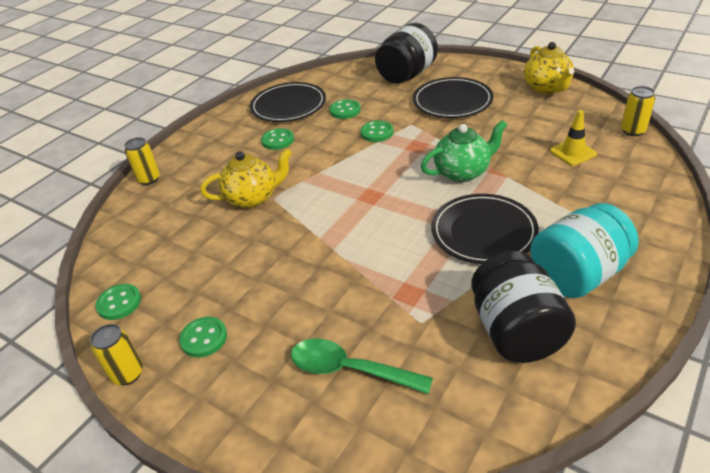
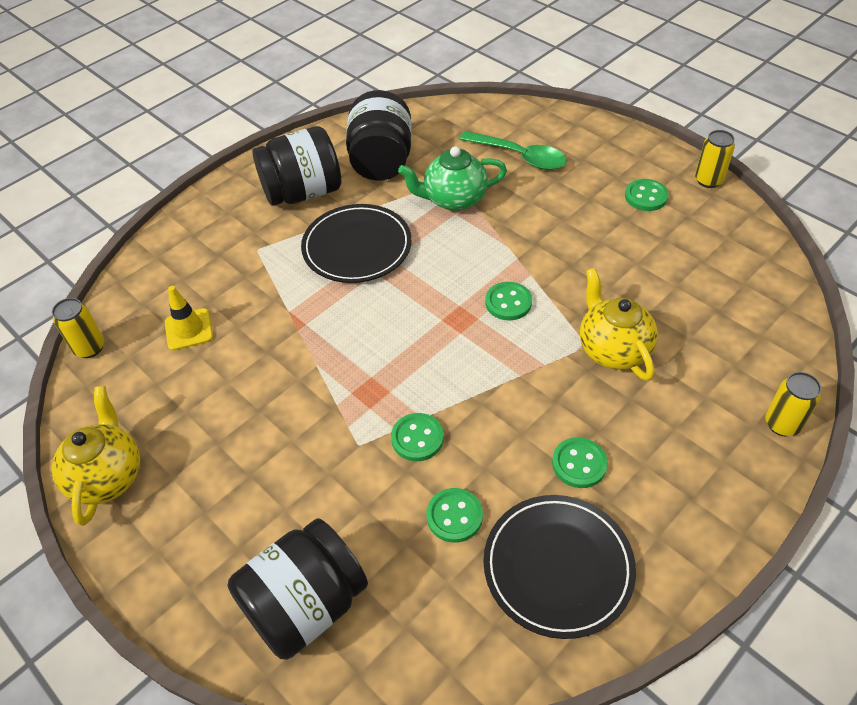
camera: 170 degrees left, 10 degrees up
green button [96,284,141,320] -> green button moved to [485,282,532,320]
yellow teapot [200,149,292,208] -> yellow teapot turned 75 degrees clockwise [580,268,658,381]
black plate [413,77,493,118] -> none
green teapot [421,120,507,182] -> green teapot moved to [398,146,507,211]
turquoise jar [530,203,639,298] -> black jar [252,126,341,206]

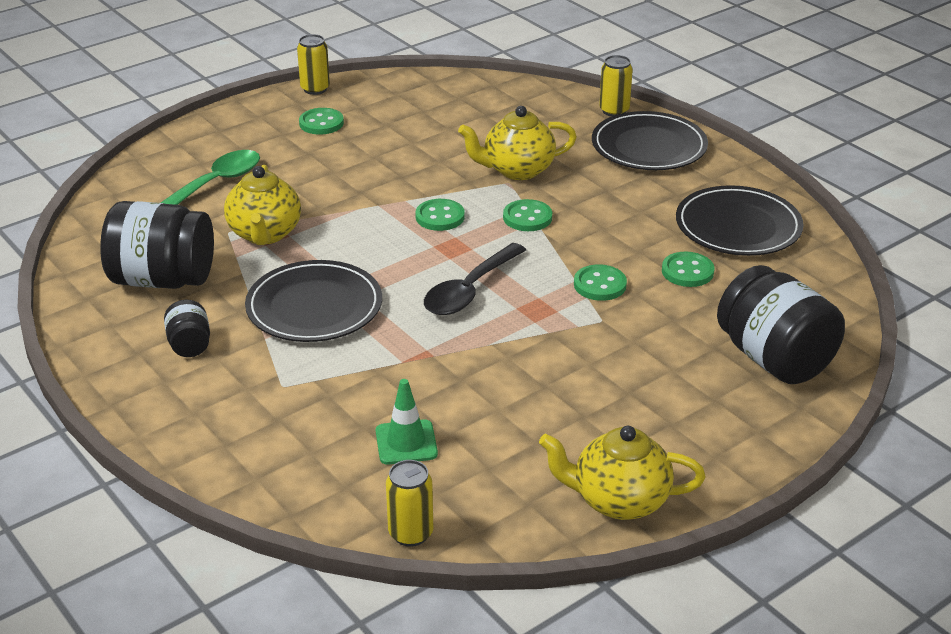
camera: 85 degrees left, 15 degrees down
yellow traffic cone [165,286,213,351] -> green traffic cone [376,379,438,464]
black jar [252,126,341,206] -> black jar [164,300,210,357], size x0.48
green teapot [398,146,507,211] -> yellow teapot [224,165,301,245]
green button [552,437,608,488] -> green button moved to [503,199,552,231]
none -> black spoon [424,243,526,315]
none -> black plate [592,111,708,170]

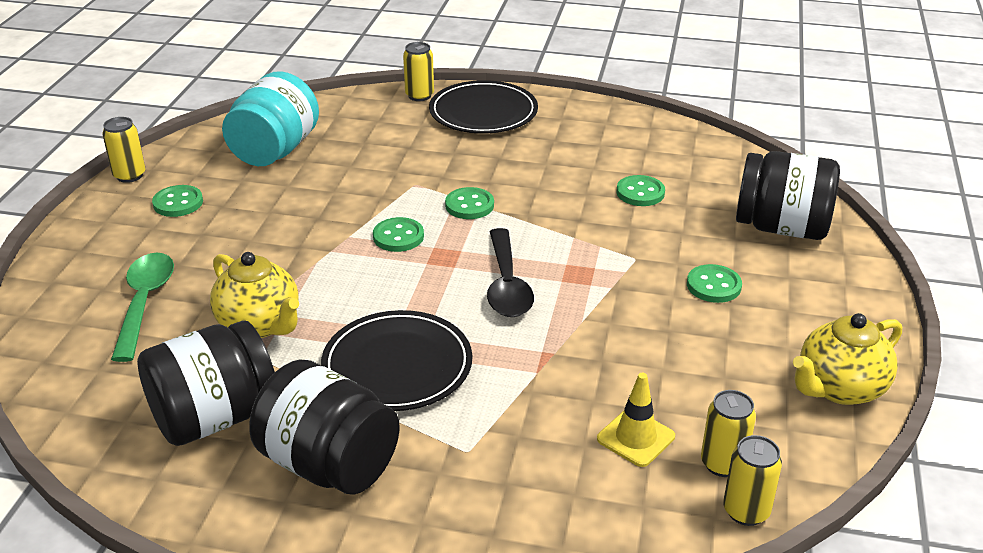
camera: 40 degrees left, 0 degrees up
black jar [164,300,210,357] -> black jar [249,360,400,495], size x2.08
green traffic cone [376,379,438,464] -> yellow traffic cone [597,373,675,467]
yellow teapot [458,106,577,180] -> none
green button [574,264,627,301] -> green button moved to [687,264,742,303]
black plate [676,185,804,256] -> none
none -> turquoise jar [222,71,319,166]
none -> yellow can [701,390,756,477]

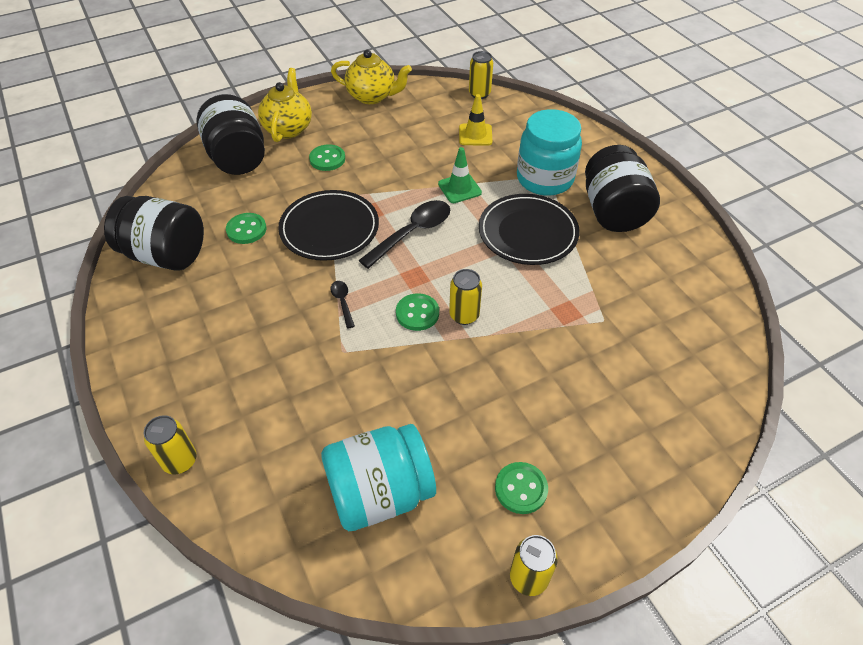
camera: 130 degrees left, 15 degrees up
green spoon [111,253,174,362] -> none
black jar [137,320,275,446] -> black jar moved to [104,196,204,271]
yellow teapot [210,252,299,338] -> yellow teapot moved to [258,68,312,142]
black plate [429,80,538,134] -> black plate moved to [278,190,379,261]
green button [445,187,494,219] -> black spoon [330,281,355,328]
yellow can [701,390,756,477] -> yellow can moved to [449,269,482,325]
none -> green traffic cone [438,147,482,203]
none -> turquoise jar [517,109,582,196]

